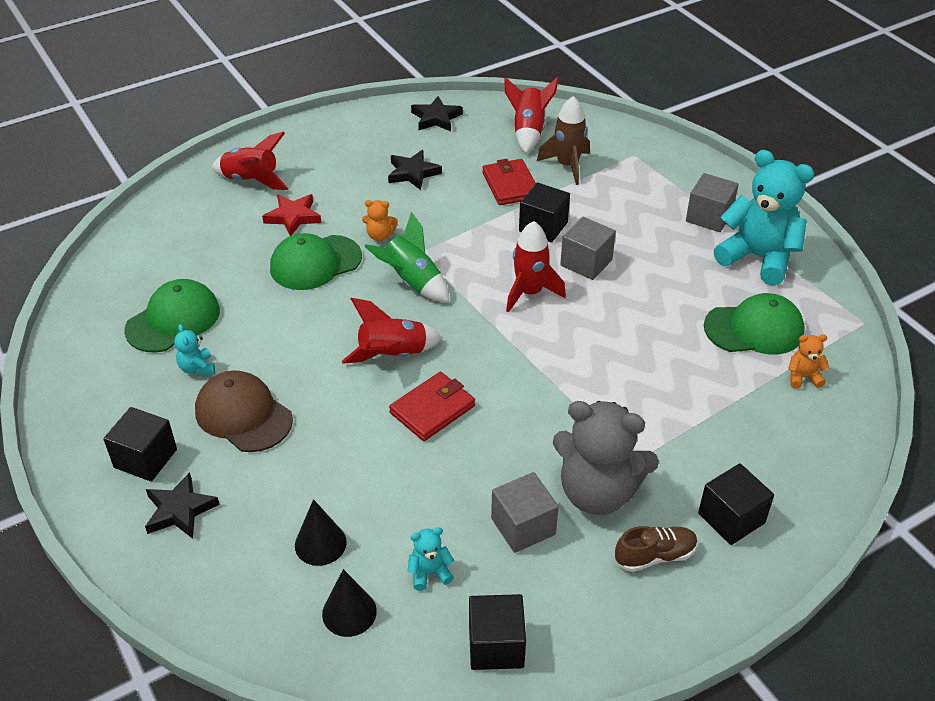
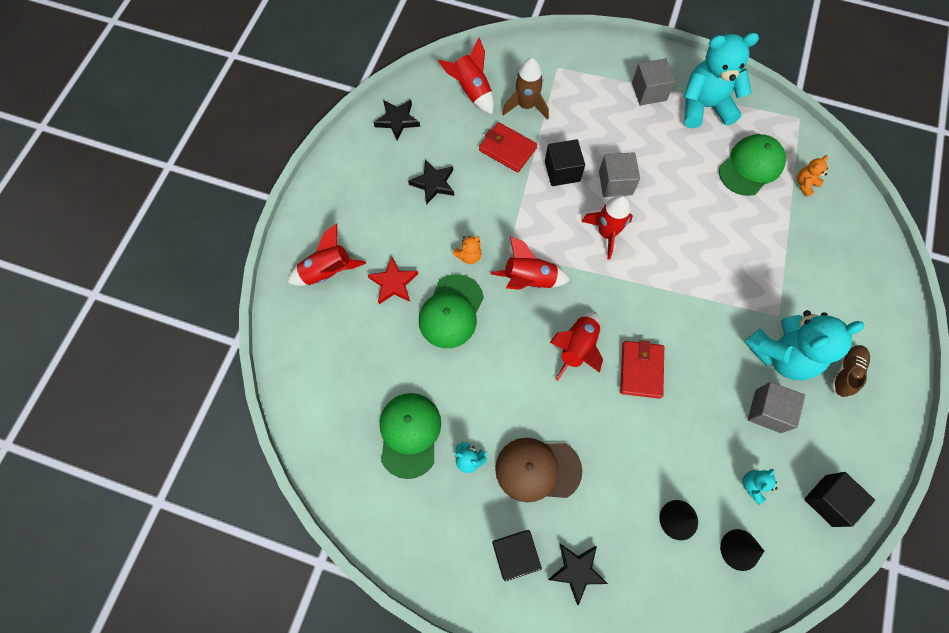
camera: 40 degrees left, 25 degrees up
green rocket [364,212,449,302] -> red rocket [491,236,570,290]
grey teddy bear [553,401,659,515] -> turquoise teddy bear [744,310,864,380]
black cube [698,463,774,545] -> none

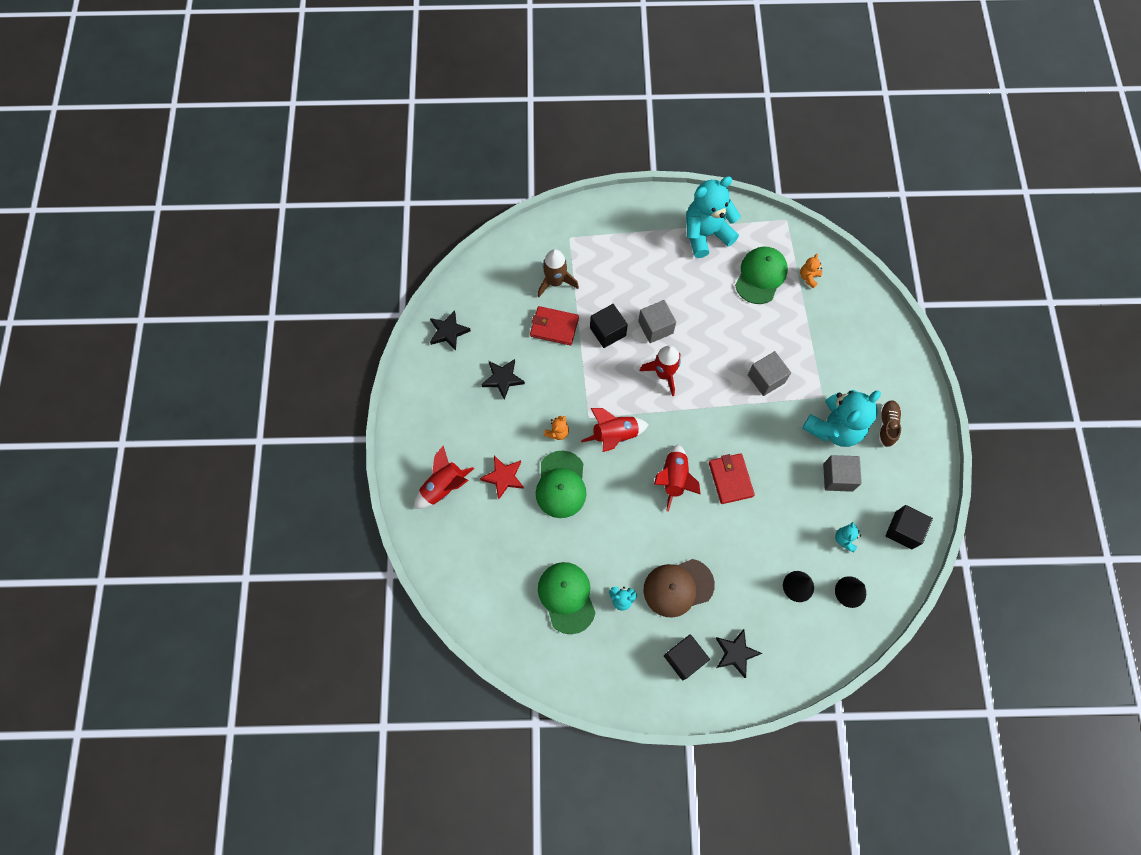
camera: 20 degrees left, 0 degrees up
red rocket [438,38,494,114] -> none
grey cube [632,58,675,105] -> grey cube moved to [748,351,791,396]

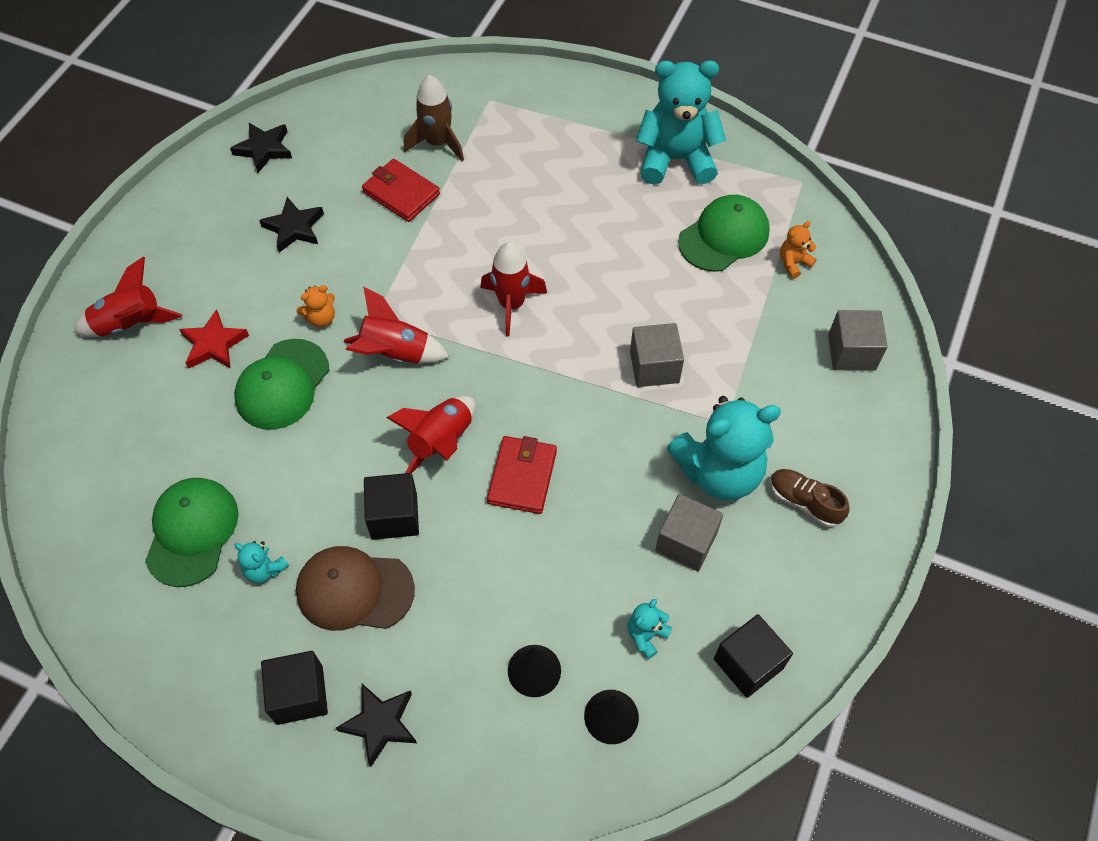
camera: 25 degrees right, 10 degrees down
black cube [590,304,628,348] -> black cube moved to [364,473,419,540]
grey cube [638,300,676,343] -> grey cube moved to [828,310,888,371]
brown shoe [878,401,901,447] -> brown shoe turned 90 degrees counterclockwise [770,469,850,527]

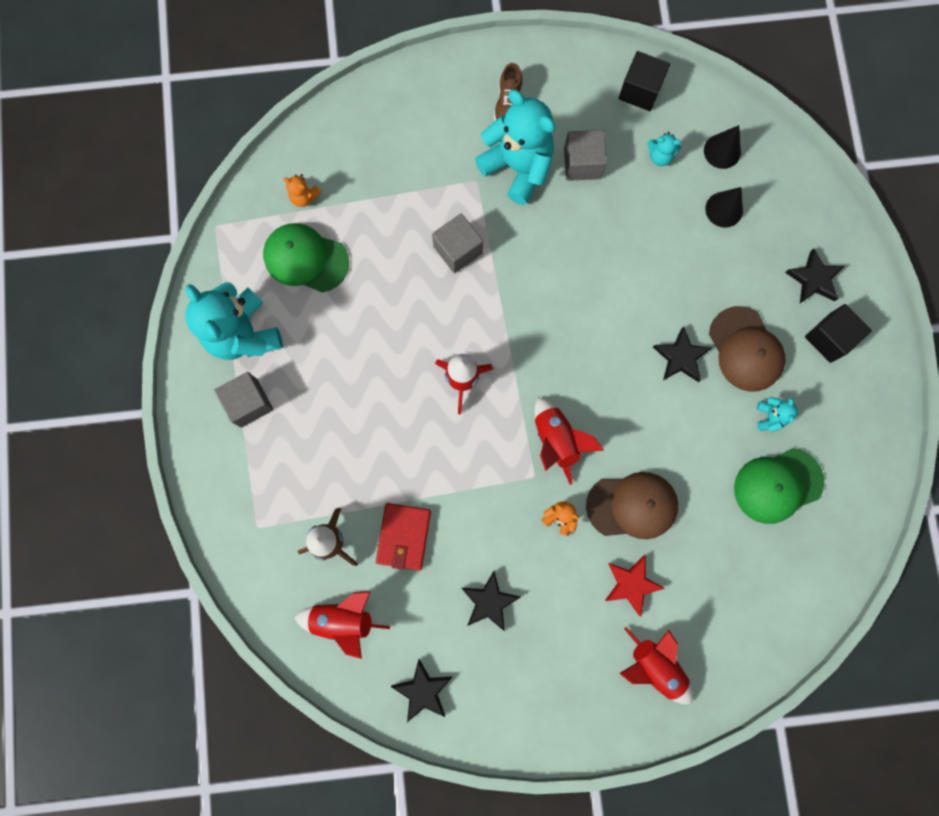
camera: 120 degrees left, 20 degrees up
green cap [234,339,329,430] -> brown cap [586,472,678,539]
black cube [364,473,419,540] -> black star [653,326,711,382]
red rocket [386,396,476,473] -> red rocket moved to [294,591,390,659]
red wallet [487,436,557,514] -> none
grey cube [828,310,888,371] -> grey cube moved to [214,372,273,428]

